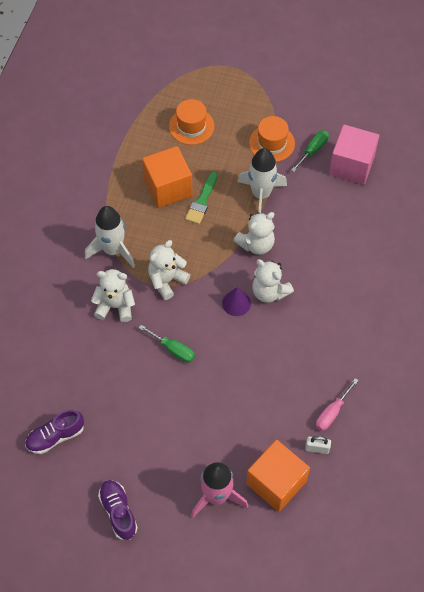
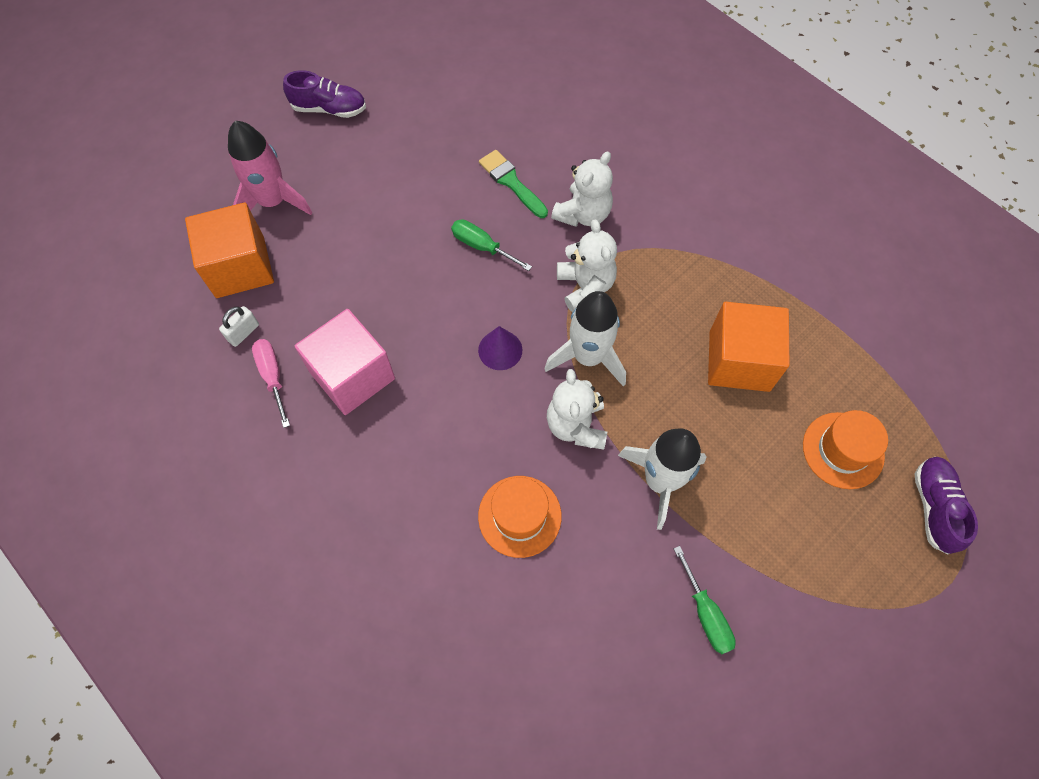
camera: 120 degrees right, 5 degrees up
purple shoe [25,410,84,454] -> purple shoe moved to [914,457,978,554]
white rocket [85,206,135,268] -> white rocket moved to [544,291,626,386]
green screwdriver [139,325,195,362] -> green screwdriver turned 60 degrees clockwise [451,219,532,271]
green brush [185,172,218,224] -> green brush moved to [479,150,548,218]
orange hat [249,116,295,162] -> orange hat moved to [478,476,562,558]
white teddy bear [252,259,294,303] -> none
pink cube [329,125,379,185] -> pink cube moved to [295,309,395,415]

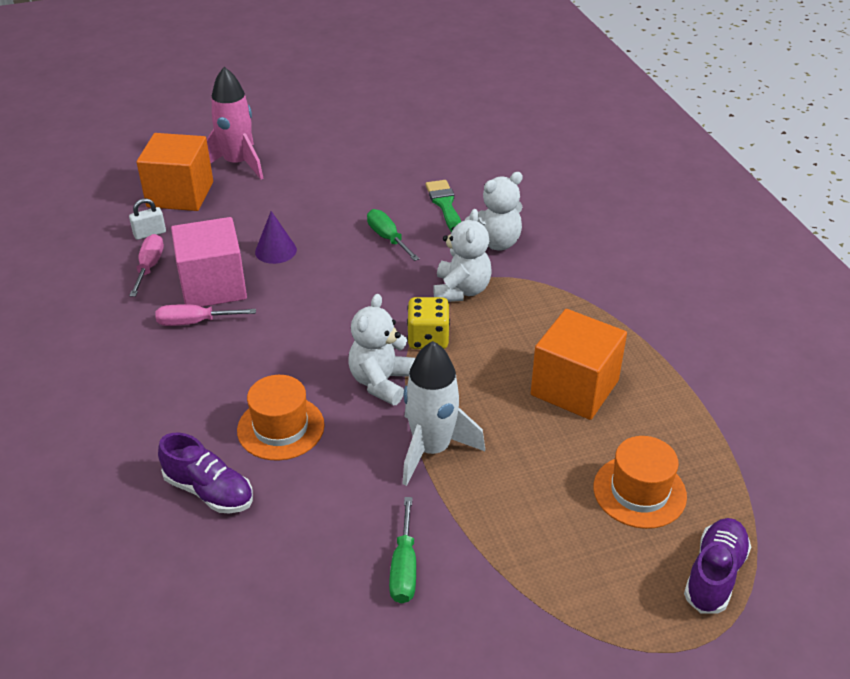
camera: 25 degrees right, 25 degrees down
purple shoe [283,70,366,118] -> purple shoe moved to [158,433,253,513]
purple cone [478,326,522,370] -> purple cone moved to [255,211,297,264]
white rocket [544,291,626,386] -> yellow dice [407,297,450,349]
none -> pink screwdriver [155,304,256,326]

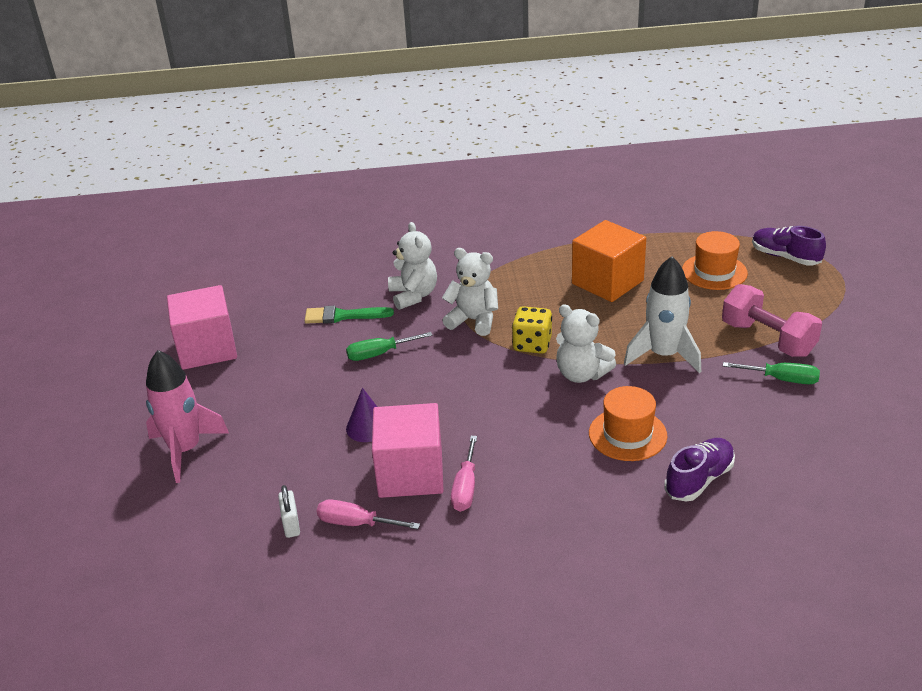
camera: 75 degrees left, 5 degrees down
orange cube [137,133,213,211] -> none
none -> pink cube [167,285,237,370]
none -> pink dumbbell [722,284,822,357]

